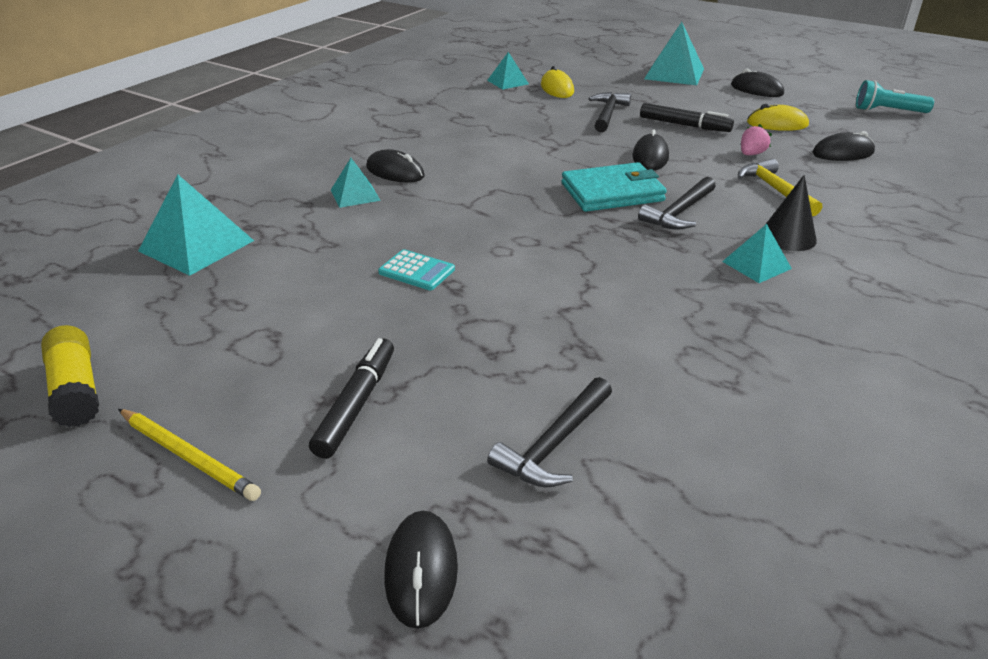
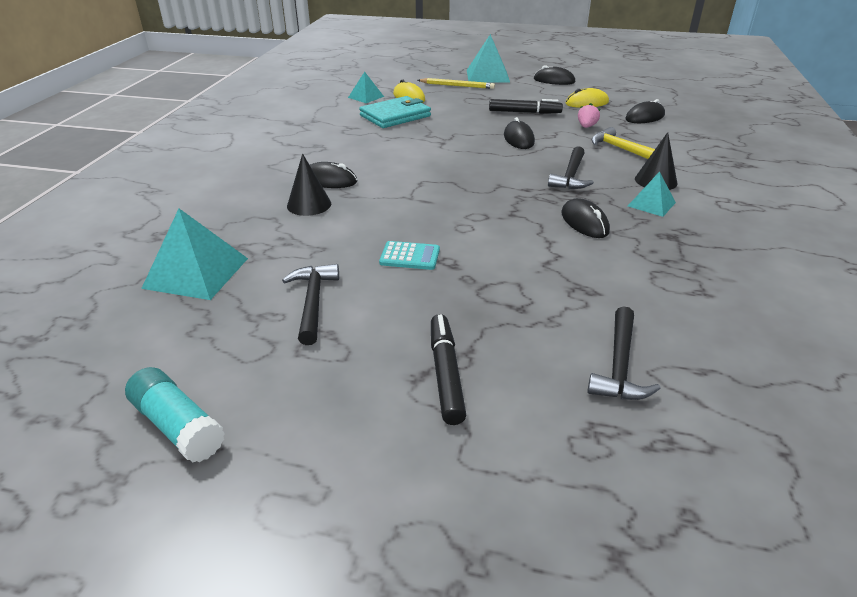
camera: 20 degrees left, 0 degrees up
yellow glue stick [41,325,99,427] -> turquoise glue stick [125,367,225,463]
yellow pencil [118,409,261,501] -> yellow pencil moved to [418,78,495,89]
turquoise pyramid [331,158,381,208] -> black cone [287,153,331,216]
black mouse [384,511,458,629] -> black mouse moved to [561,198,610,238]
turquoise wallet [561,162,667,212] -> turquoise wallet moved to [359,96,431,128]
black hammer [588,92,631,132] -> black hammer moved to [282,264,339,345]
turquoise flashlight [856,80,934,113] -> none

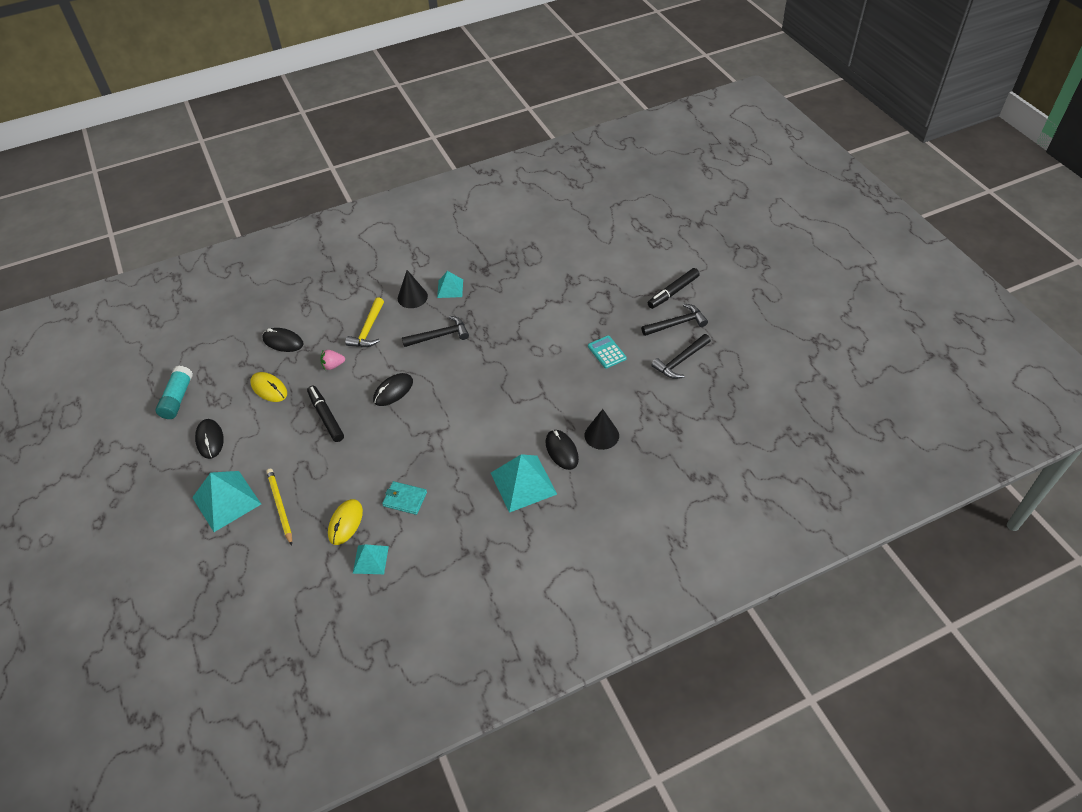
camera: 125 degrees left, 15 degrees up
turquoise glue stick [125,367,225,463] -> turquoise glue stick moved to [155,366,193,419]
turquoise pyramid [141,208,248,300] -> turquoise pyramid moved to [491,454,557,513]
turquoise wallet [359,96,431,128] -> turquoise wallet [382,481,427,515], size x0.58
black mouse [561,198,610,238] -> none
black hammer [587,306,661,400] -> black hammer moved to [641,304,708,336]

